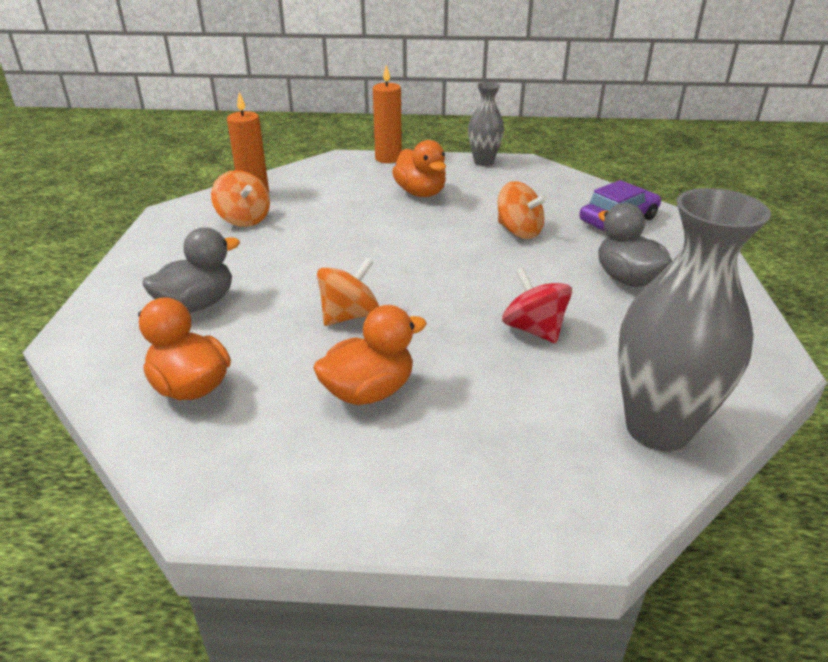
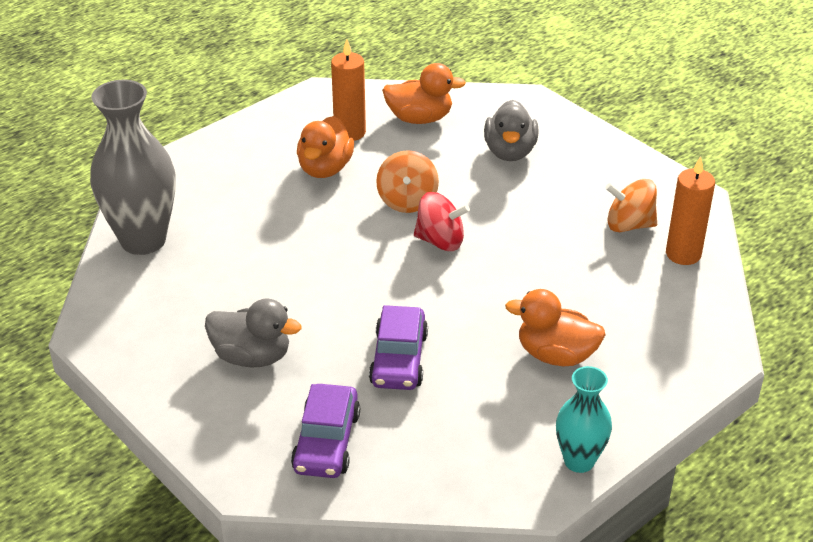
camera: 135 degrees right, 5 degrees up
orange candle [373,65,402,163] -> orange candle moved to [331,39,366,141]
grey vase [468,82,504,166] -> turquoise vase [556,366,612,473]
orange spinning top [498,181,547,239] -> purple car [369,305,428,390]
red spinning top [502,268,572,343] -> red spinning top moved to [414,192,470,251]

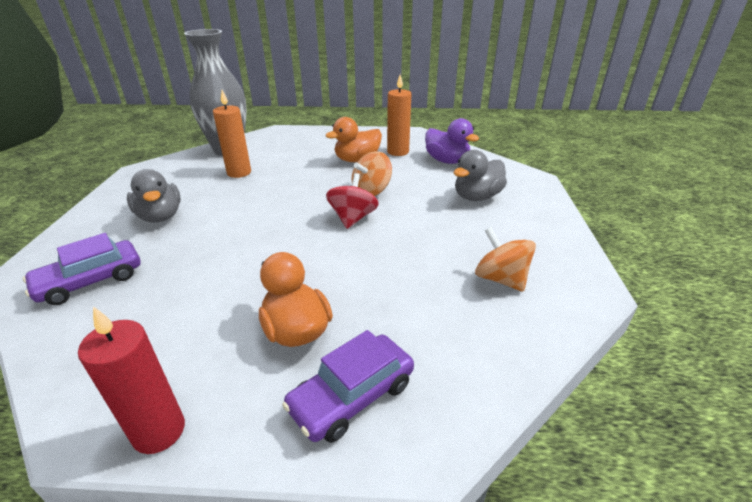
camera: 45 degrees right, 5 degrees down
purple car [369,305,428,390] -> purple car moved to [282,330,414,443]
orange duck [382,63,466,124] -> purple duck [425,118,479,164]
red spinning top [414,192,470,251] -> red spinning top turned 135 degrees counterclockwise [326,173,379,229]
turquoise vase [556,366,612,473] -> red candle [78,306,185,454]
orange candle [666,156,715,265] -> orange candle moved to [213,90,251,178]

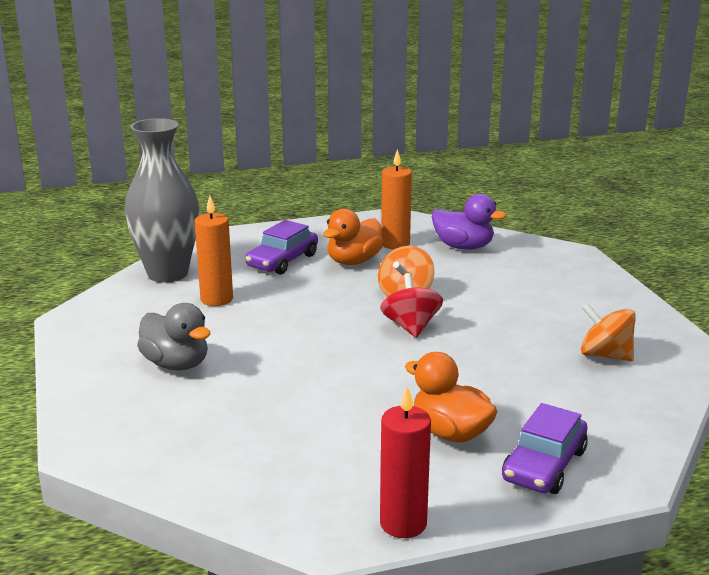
camera: 20 degrees left, 10 degrees down
purple car [23,233,140,305] -> purple car moved to [245,220,318,275]
grey duck [454,150,507,201] -> none

